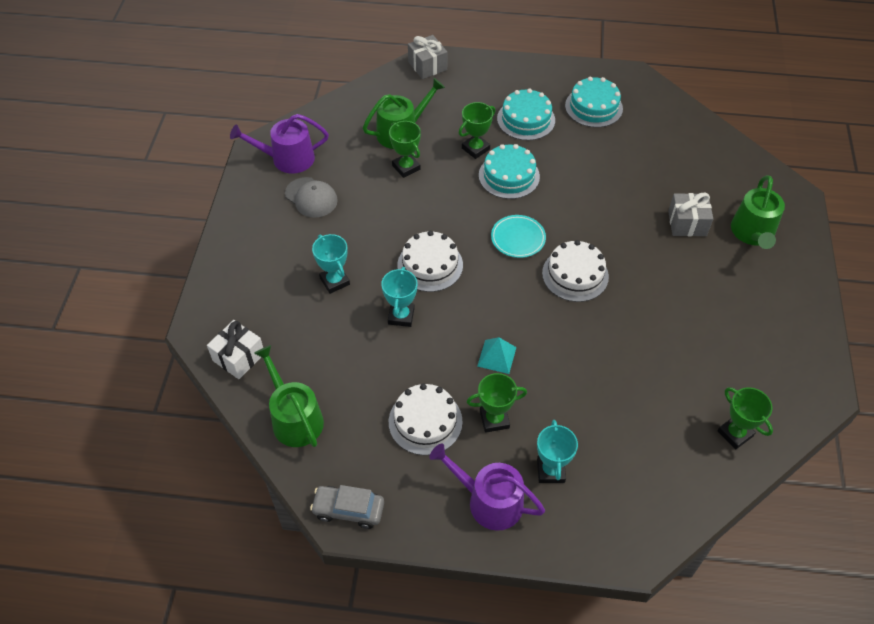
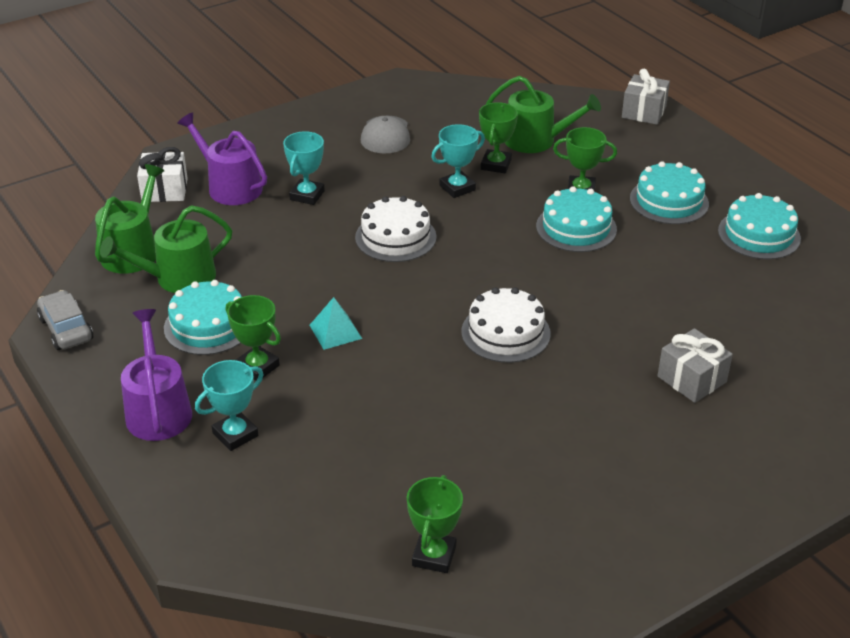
camera: 50 degrees right, 15 degrees down
purple watering can [230,114,329,174] -> purple watering can moved to [177,112,267,205]
turquoise trophy [381,267,417,327] -> turquoise trophy moved to [431,124,485,198]
white cake [389,384,463,455] -> turquoise cake [164,280,242,355]
turquoise plate [491,215,546,258] -> none
green watering can [731,175,785,249] -> green watering can moved to [100,205,233,293]

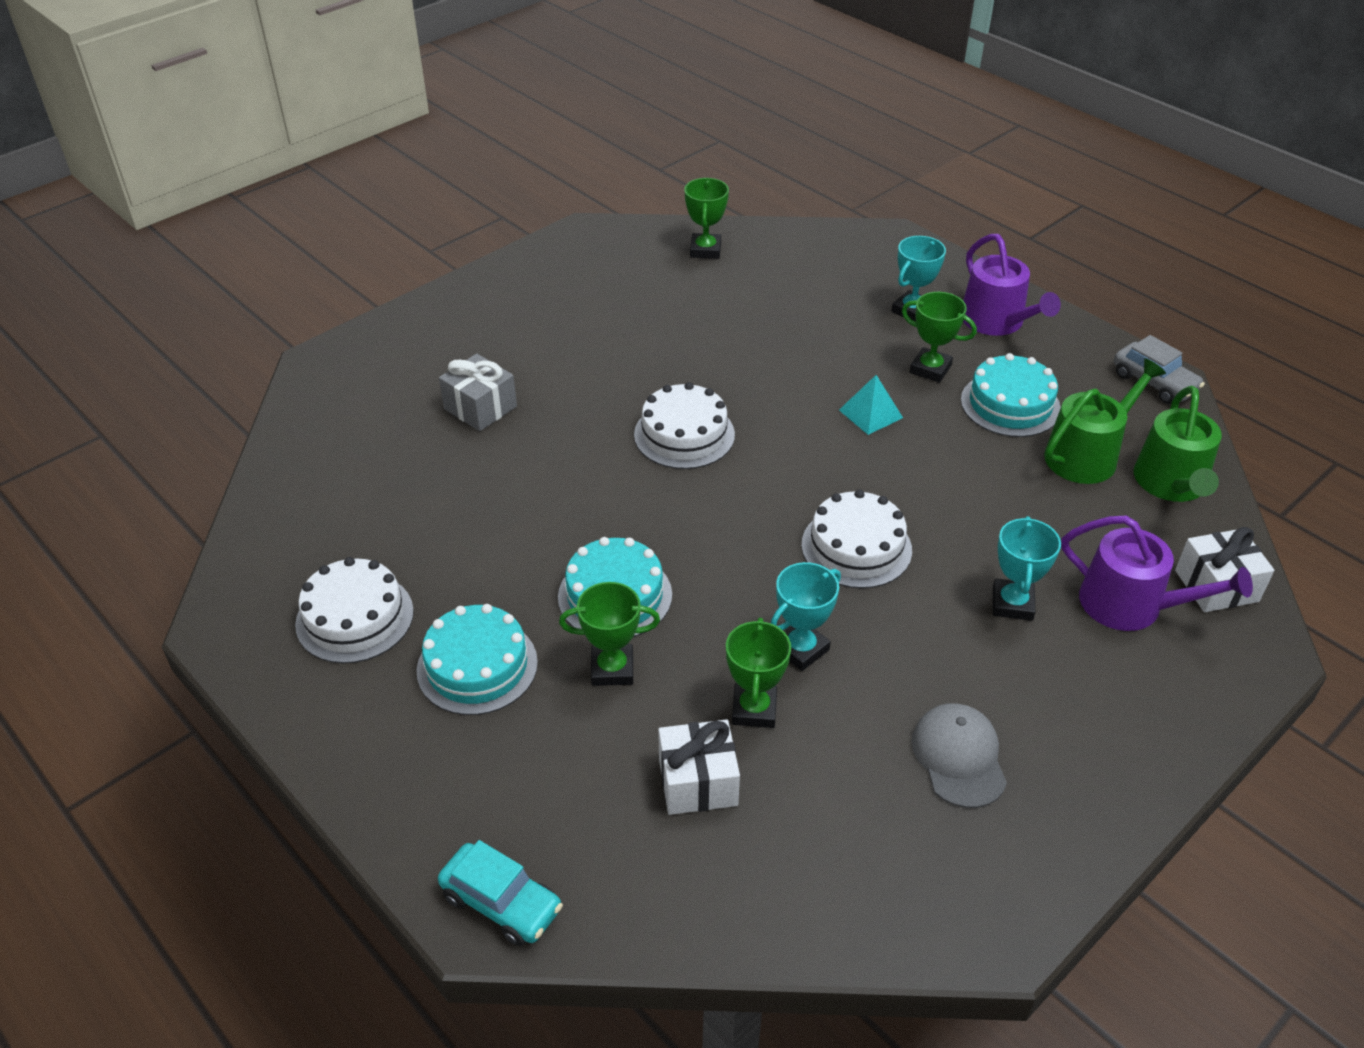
camera: 170 degrees right, 5 degrees up
green watering can [486,76,601,153] -> white gift [658,719,740,815]
grey gift [622,69,670,125] -> turquoise car [438,840,563,946]
turquoise cake [718,193,801,260] -> white cake [295,557,414,663]

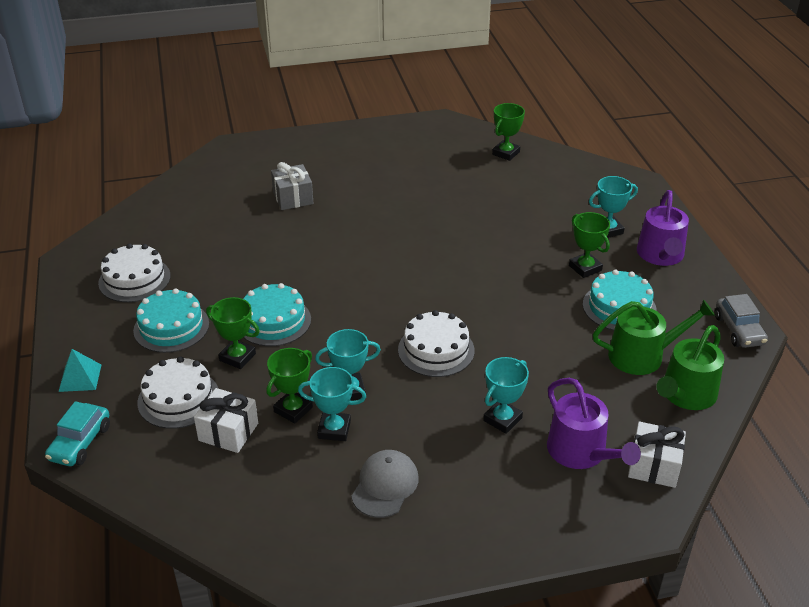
camera: 30 degrees right, 5 degrees down
turquoise car [438,840,563,946] -> turquoise car turned 45 degrees clockwise [45,401,110,466]
white cake [634,382,735,469] -> white cake moved to [137,356,218,429]
turquoise pyramid [839,375,903,435] -> turquoise pyramid moved to [59,349,101,392]
none -> turquoise trophy [298,367,366,441]

